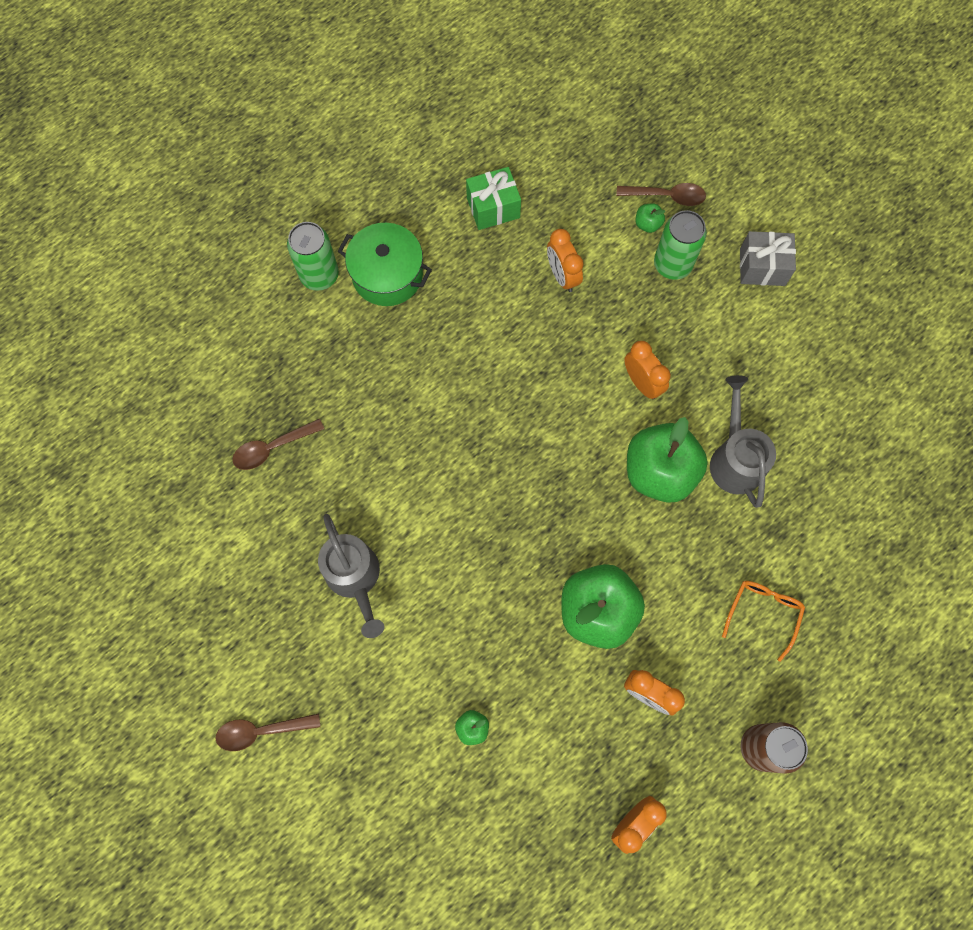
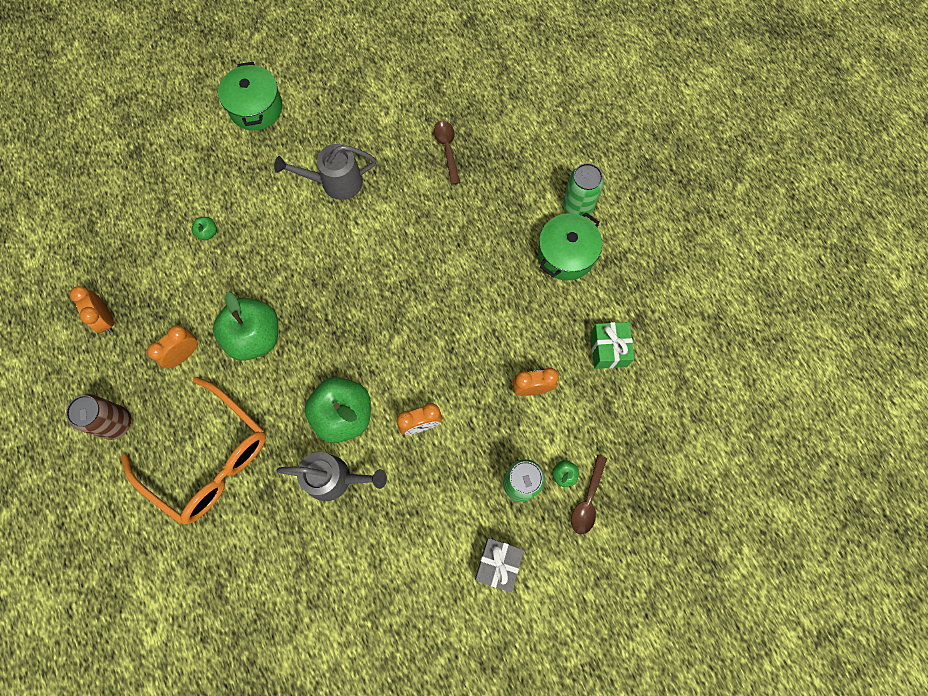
camera: 105 degrees right, 0 degrees up
brown spoon [215,713,320,751] -> green pot [218,62,282,131]
orange glasses [722,581,805,662] -> orange glasses [121,377,266,525], size x2.19

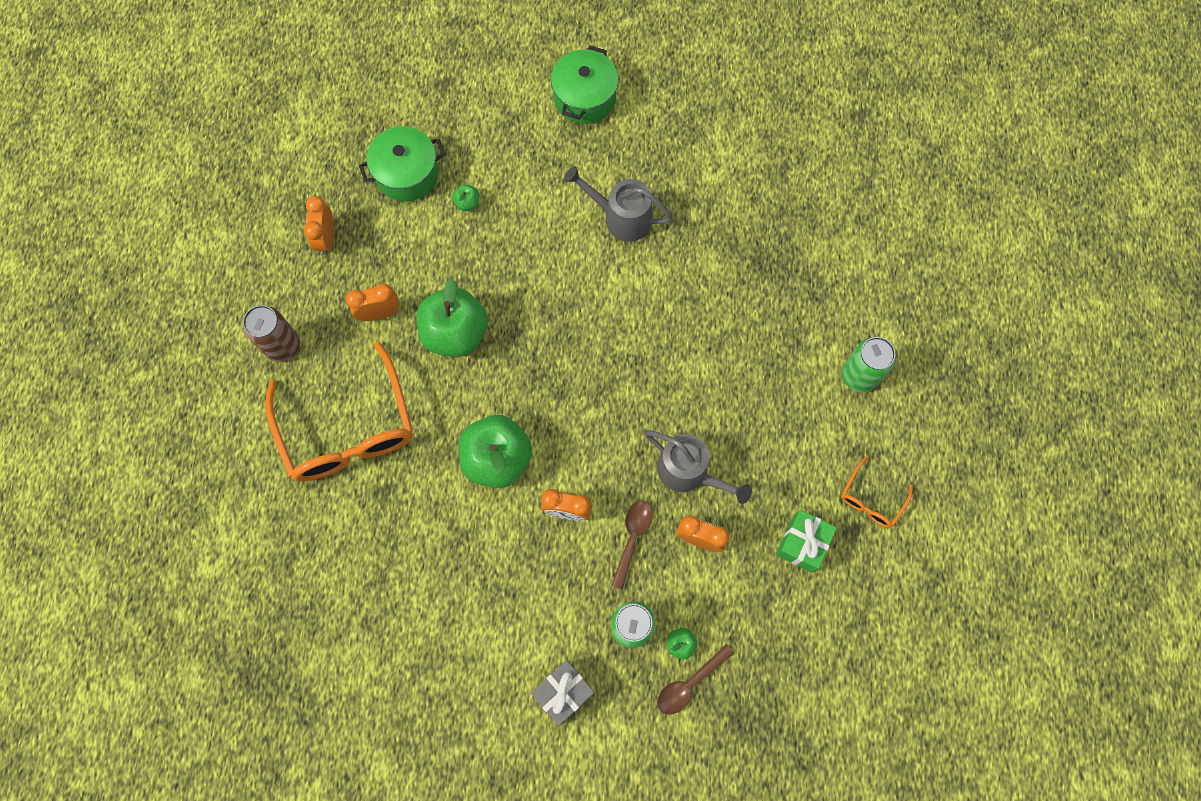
camera: 30 degrees right, 0 degrees up
grey watering can [277,452,387,501] -> grey watering can moved to [645,430,752,504]
brown spoon [434,121,460,185] -> brown spoon moved to [611,501,653,590]
green pot [538,212,602,281] -> green pot moved to [359,126,445,202]
none -> orange glasses [841,456,913,528]

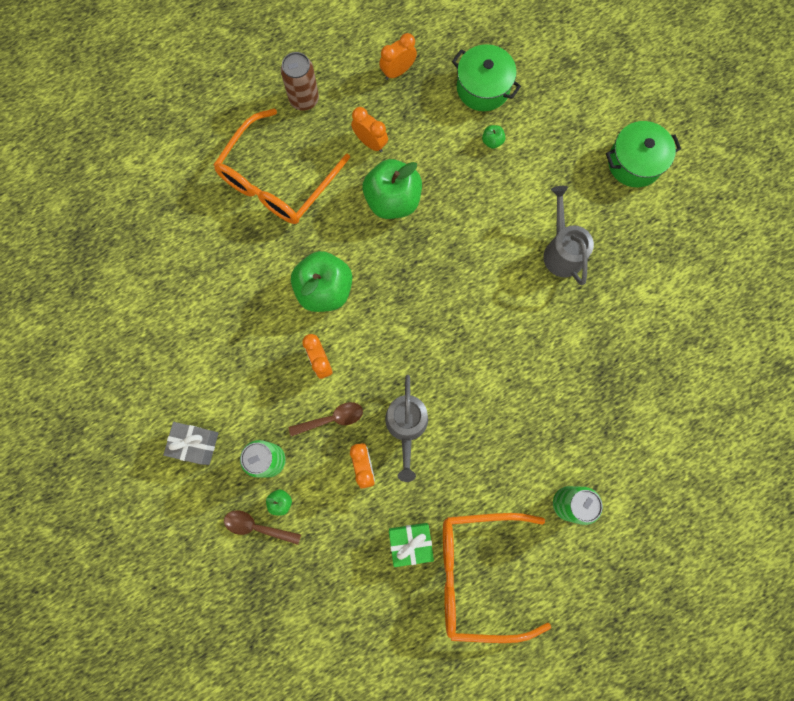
camera: 55 degrees right, 5 degrees up
orange glasses [841,456,913,528] -> orange glasses [443,513,551,643], size x2.19

